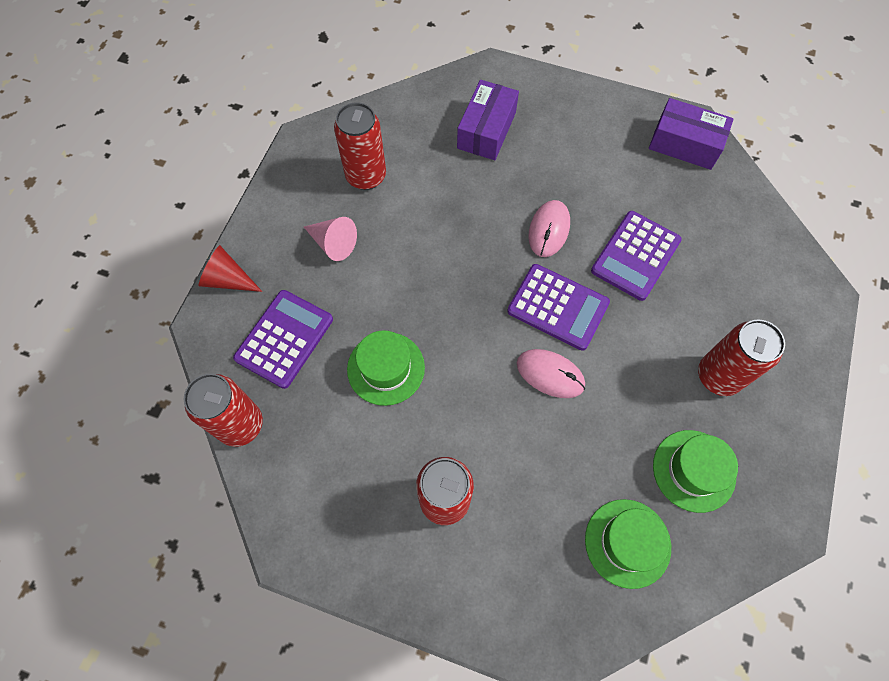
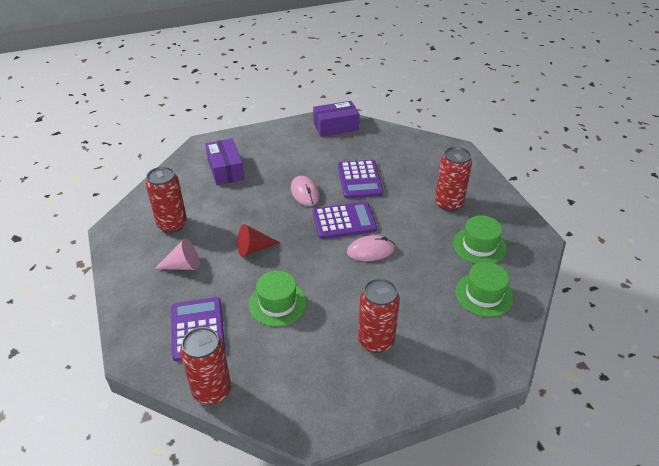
camera: 40 degrees left, 25 degrees down
red cone [199,245,262,292] -> red cone moved to [237,224,280,257]

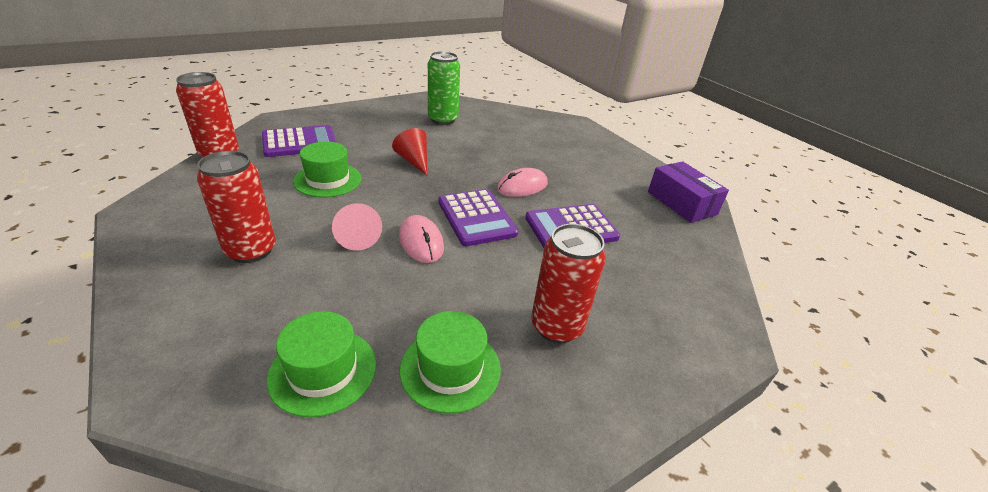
camera: 75 degrees right, 5 degrees down
red can [146,167,187,233] -> green can [428,51,460,125]
pink cone [155,239,199,270] -> pink cone moved to [332,203,382,251]
purple box [205,138,244,185] -> none

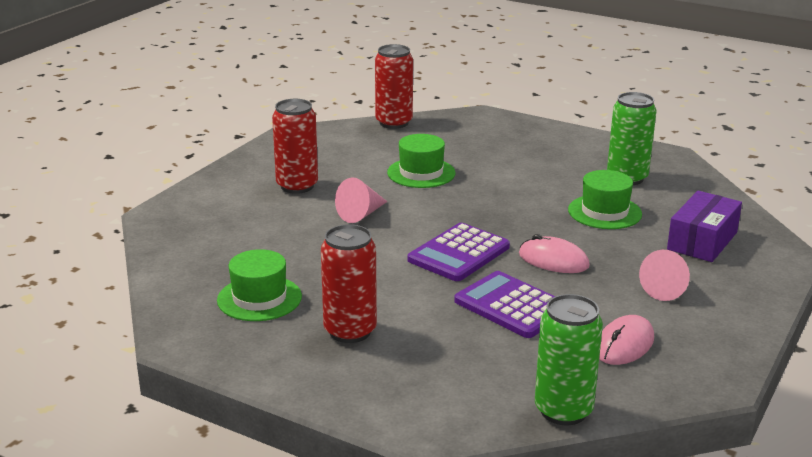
camera: 65 degrees right, 10 degrees down
purple calculator [262,125,336,157] -> none
green hat [267,311,376,417] -> green hat moved to [568,170,642,229]
red cone [392,128,427,175] -> none
pink mouse [399,215,444,263] -> pink mouse moved to [599,315,654,365]
purple box [648,161,729,223] -> purple box moved to [667,191,742,262]
none -> green can [535,294,603,425]
none -> pink cone [639,250,690,301]

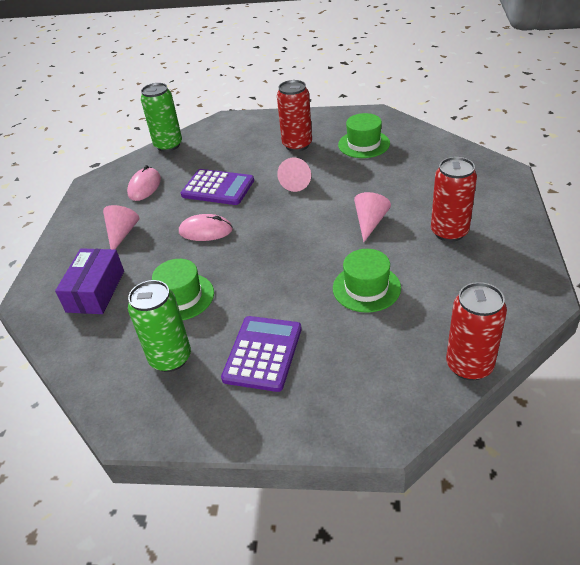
camera: 160 degrees right, 15 degrees up
purple calculator [408,223,510,281] -> purple calculator moved to [221,316,302,392]
none -> pink cone [277,158,311,192]

